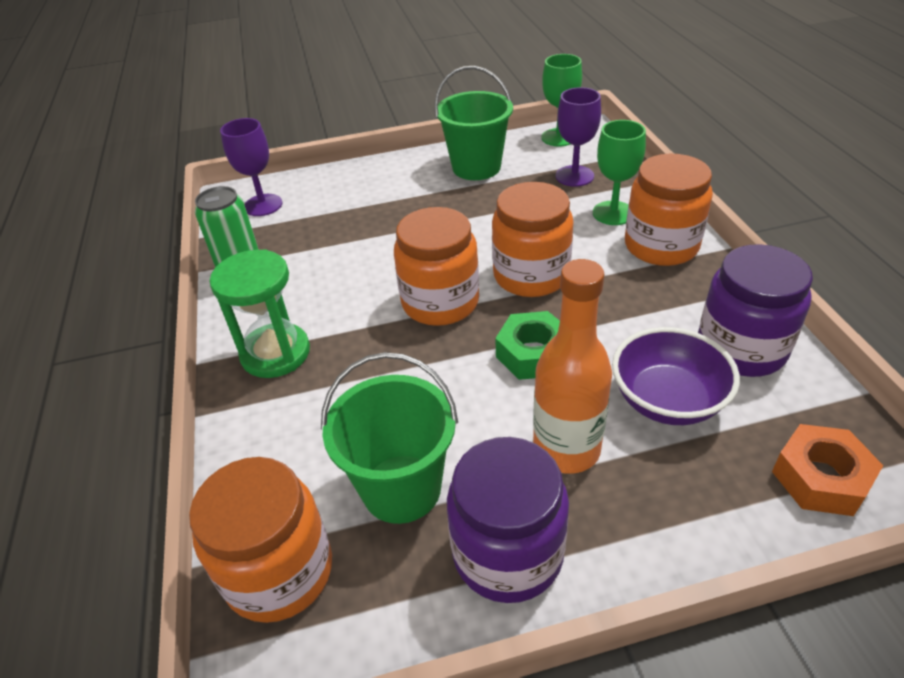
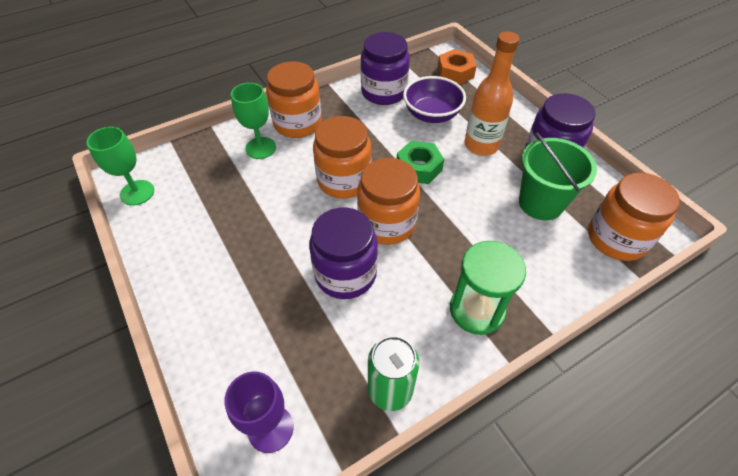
camera: 110 degrees left, 10 degrees up
green bucket [434,66,513,180] -> none
purple goblet [556,87,601,187] -> none
none -> purple jar [309,208,378,299]

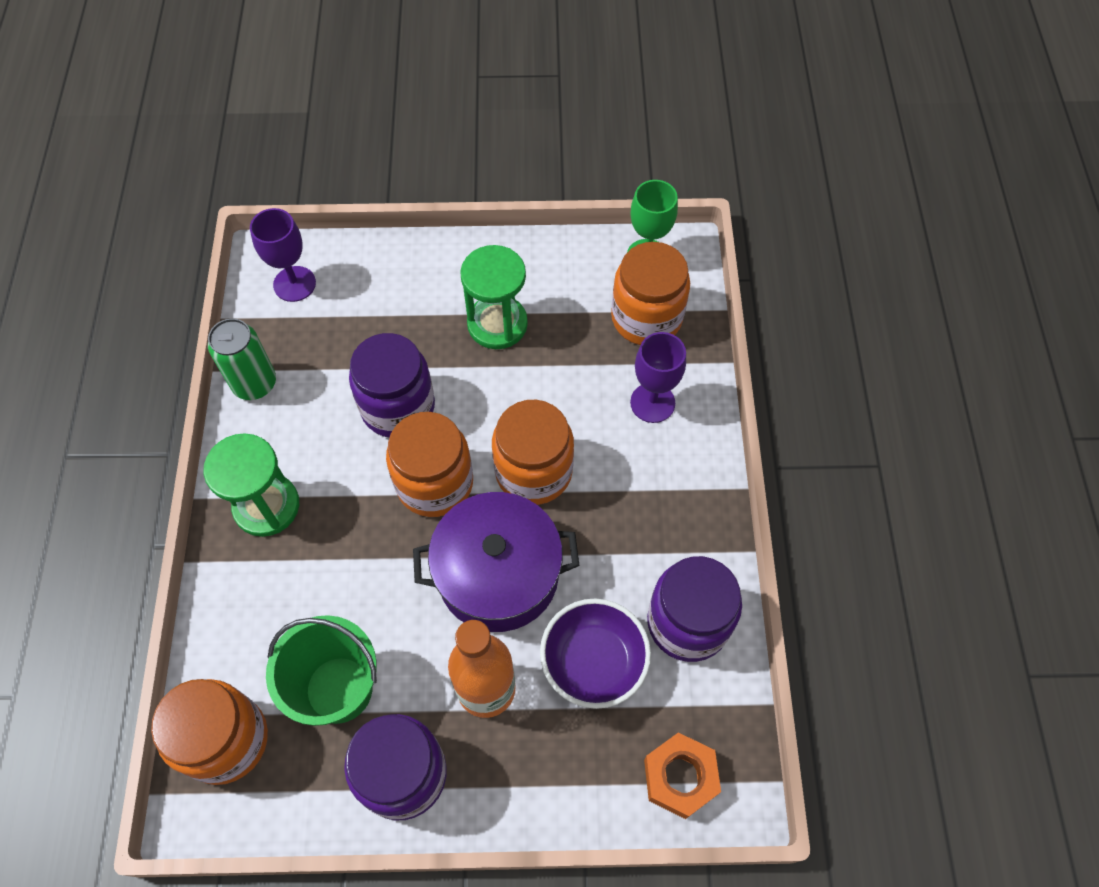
camera: 120 degrees right, 10 degrees up
green goblet [231,83,276,159] -> purple goblet [630,332,686,423]
orange jar [266,61,322,138] -> orange jar moved to [611,242,690,345]
green nut [397,141,444,184] -> purple pot [413,492,579,632]
none -> green hourglass [460,245,528,349]

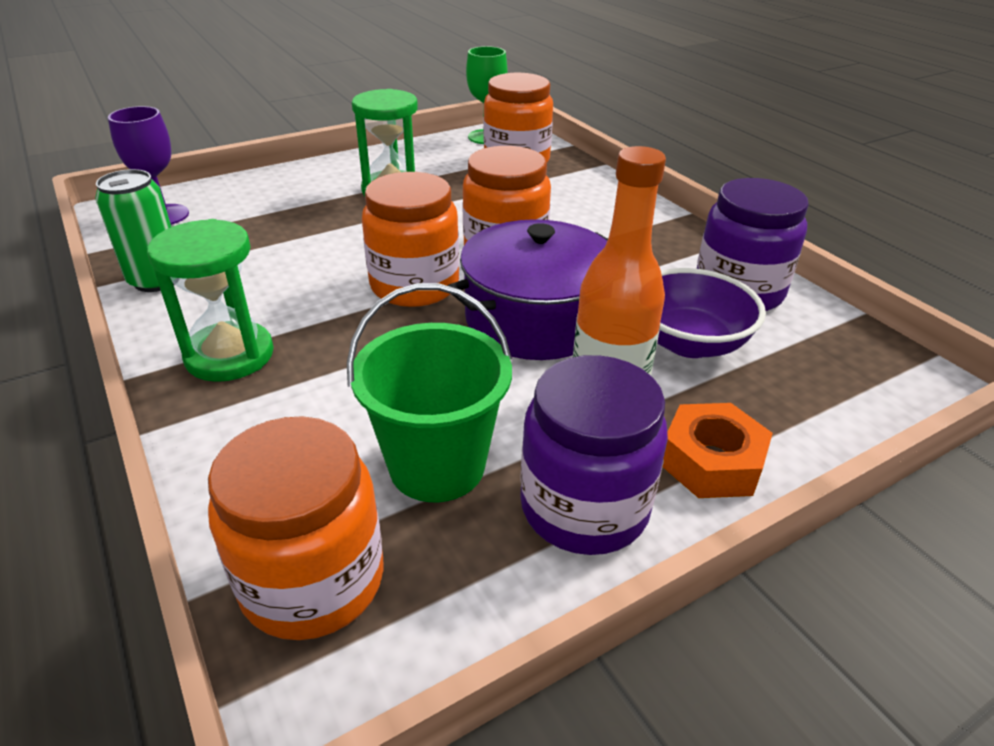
camera: 30 degrees left, 25 degrees down
purple jar [349,333,435,438] -> none
purple goblet [630,332,686,423] -> none
orange nut [644,733,721,819] -> orange nut moved to [663,403,773,498]

